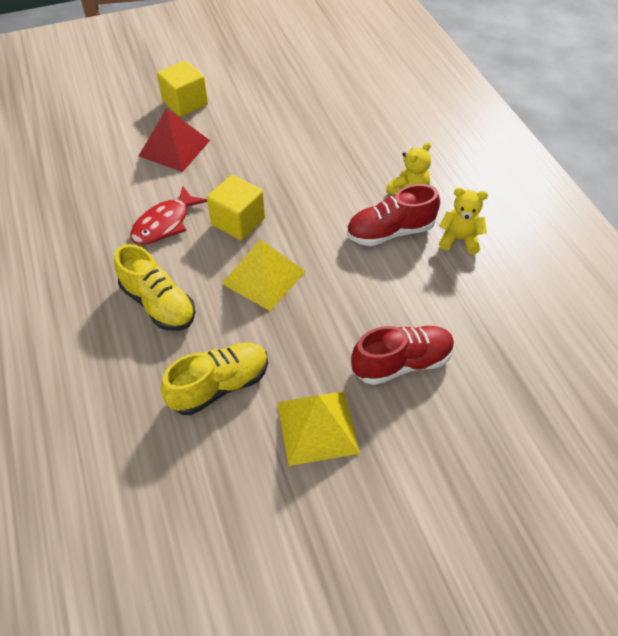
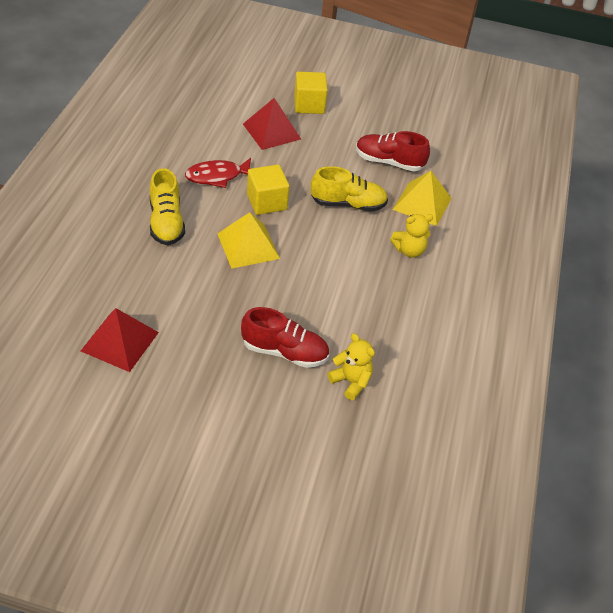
camera: 30 degrees right, 5 degrees down
yellow shoe [161,343,268,415] -> yellow shoe moved to [311,166,388,212]
yellow pyramid [277,392,360,466] -> yellow pyramid moved to [393,171,452,226]
red shoe [346,184,440,246] -> red shoe moved to [356,131,430,171]
yellow teddy bear [439,188,488,254] -> yellow teddy bear moved to [327,333,375,400]
none -> red pyramid [81,308,159,372]

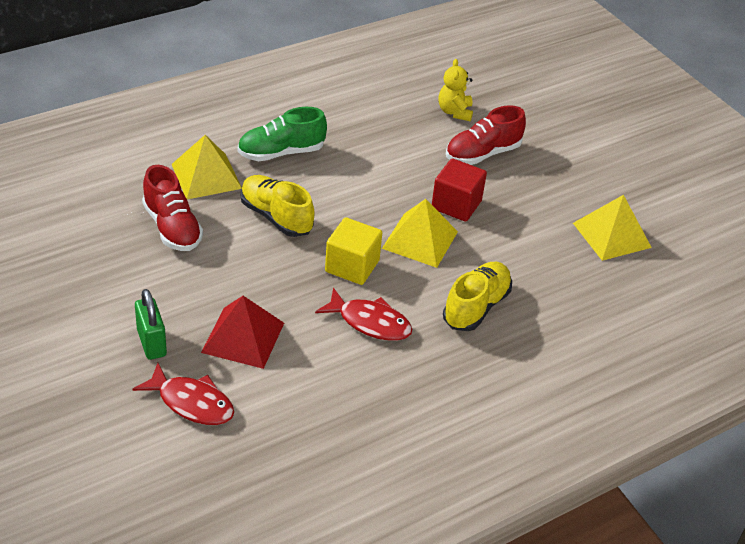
camera: 135 degrees left, 5 degrees down
red pyramid [81,308,159,372] -> yellow pyramid [573,195,652,261]
red shoe [241,307,329,368] -> red shoe turned 90 degrees counterclockwise [446,105,526,165]
yellow cube [294,72,328,114] -> green padlock [135,289,167,360]
yellow teddy bear [390,214,433,258] -> green shoe [238,107,327,161]
none -> red fish [133,363,234,425]
none -> red cube [432,158,487,222]

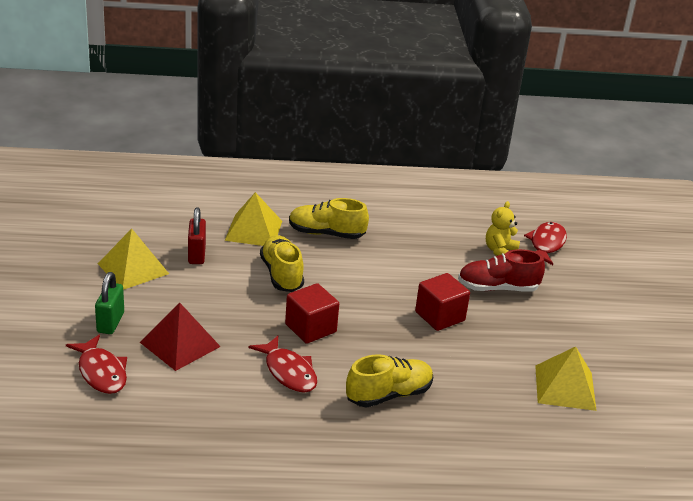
camera: 30 degrees right, 10 degrees down
red shoe [142,165,203,251] -> red padlock [188,207,206,264]
green shoe [238,107,327,161] -> yellow shoe [289,198,369,239]
yellow cube [325,217,382,285] -> red cube [285,283,339,344]
yellow pyramid [382,199,458,268] -> yellow pyramid moved to [98,229,169,290]
none -> red fish [524,222,567,265]

